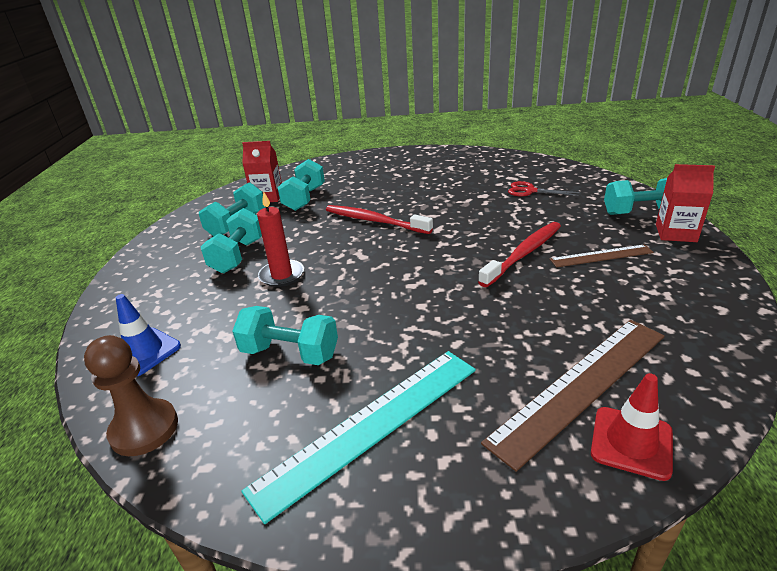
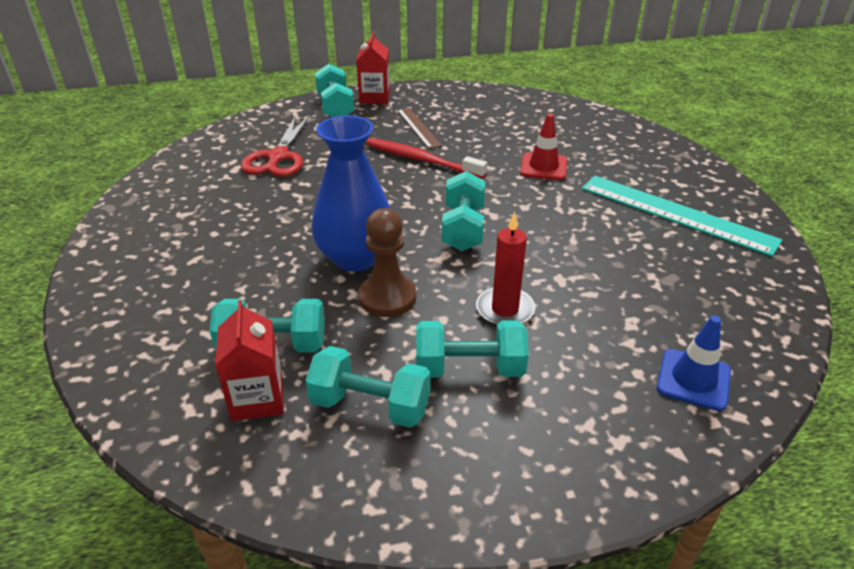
camera: 105 degrees left, 5 degrees up
brown pawn [84,335,178,456] -> brown pawn moved to [358,208,416,317]
turquoise dumbbell [232,306,338,365] -> turquoise dumbbell moved to [442,171,485,251]
red toothbrush [326,205,433,234] -> blue vase [311,115,391,272]
brown ruler [481,320,665,472] -> none
red scissors [508,181,579,196] -> red scissors [241,115,310,177], size x1.62
red traffic cone [591,373,673,481] -> red traffic cone moved to [520,114,567,180]

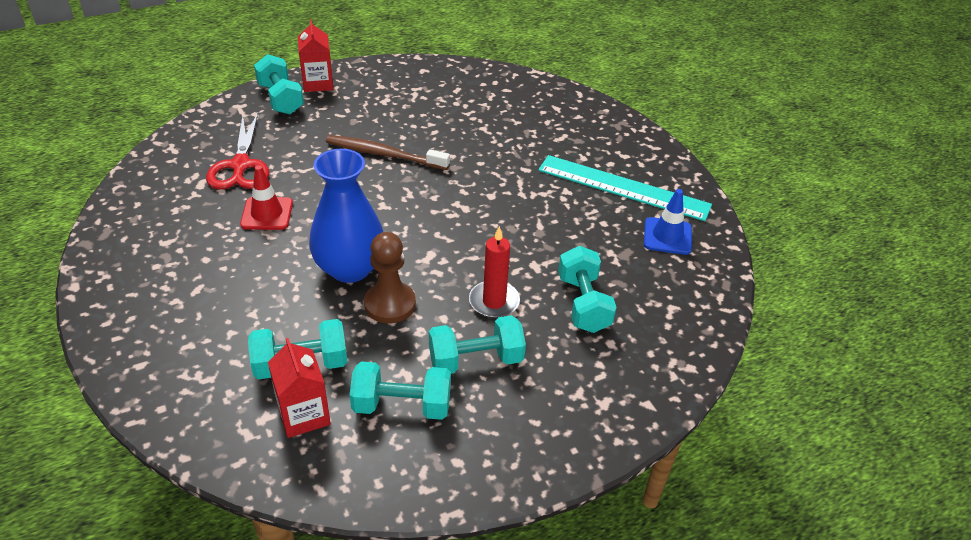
camera: 15 degrees left, 5 degrees up
red toothbrush [366,138,487,179] -> brown toothbrush [326,135,450,170]
brown ruler [397,108,442,149] -> none
turquoise dumbbell [442,171,485,251] -> turquoise dumbbell moved to [558,246,617,333]
red traffic cone [520,114,567,180] -> red traffic cone moved to [240,165,293,230]
blue traffic cone [657,315,731,411] -> blue traffic cone moved to [644,189,692,255]

